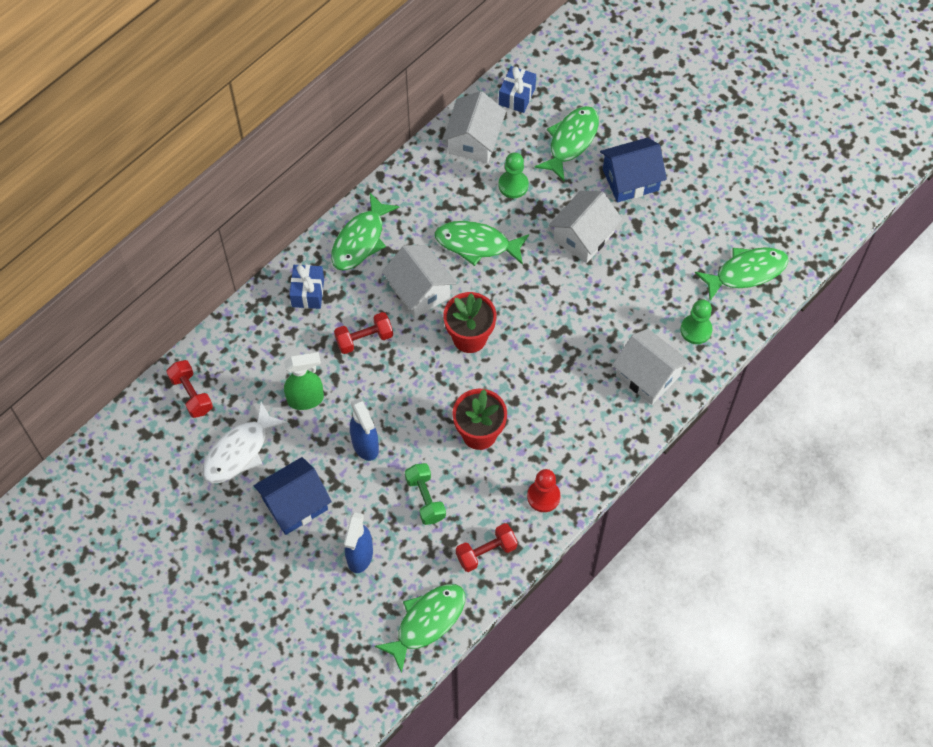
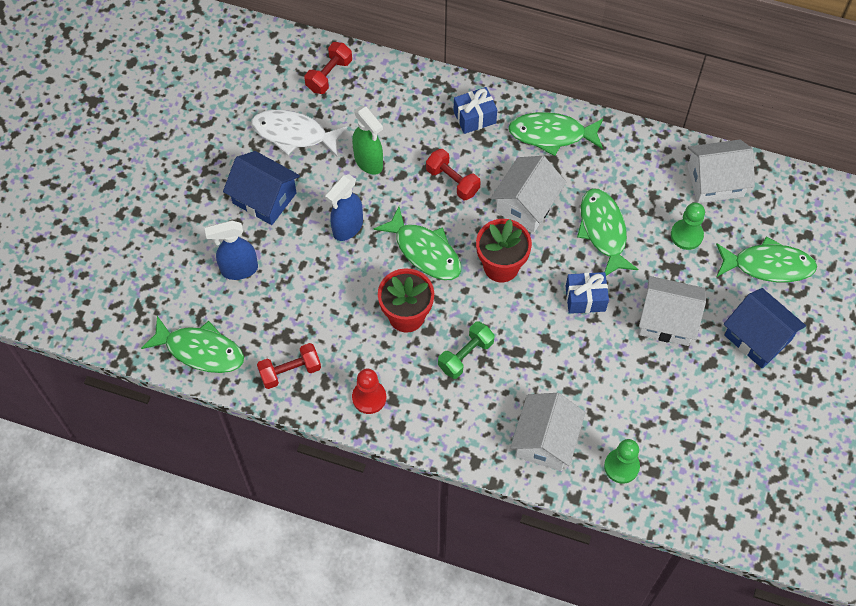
camera: 65 degrees right, 0 degrees up
green dumbbell [405,463,446,525] -> green dumbbell moved to [438,321,495,379]
red dumbbell [456,523,518,572] -> red dumbbell turned 60 degrees counterclockwise [257,343,321,389]
blue gift [499,66,536,113] -> blue gift moved to [565,272,609,314]
green fish [695,247,789,301] -> green fish moved to [374,206,461,280]

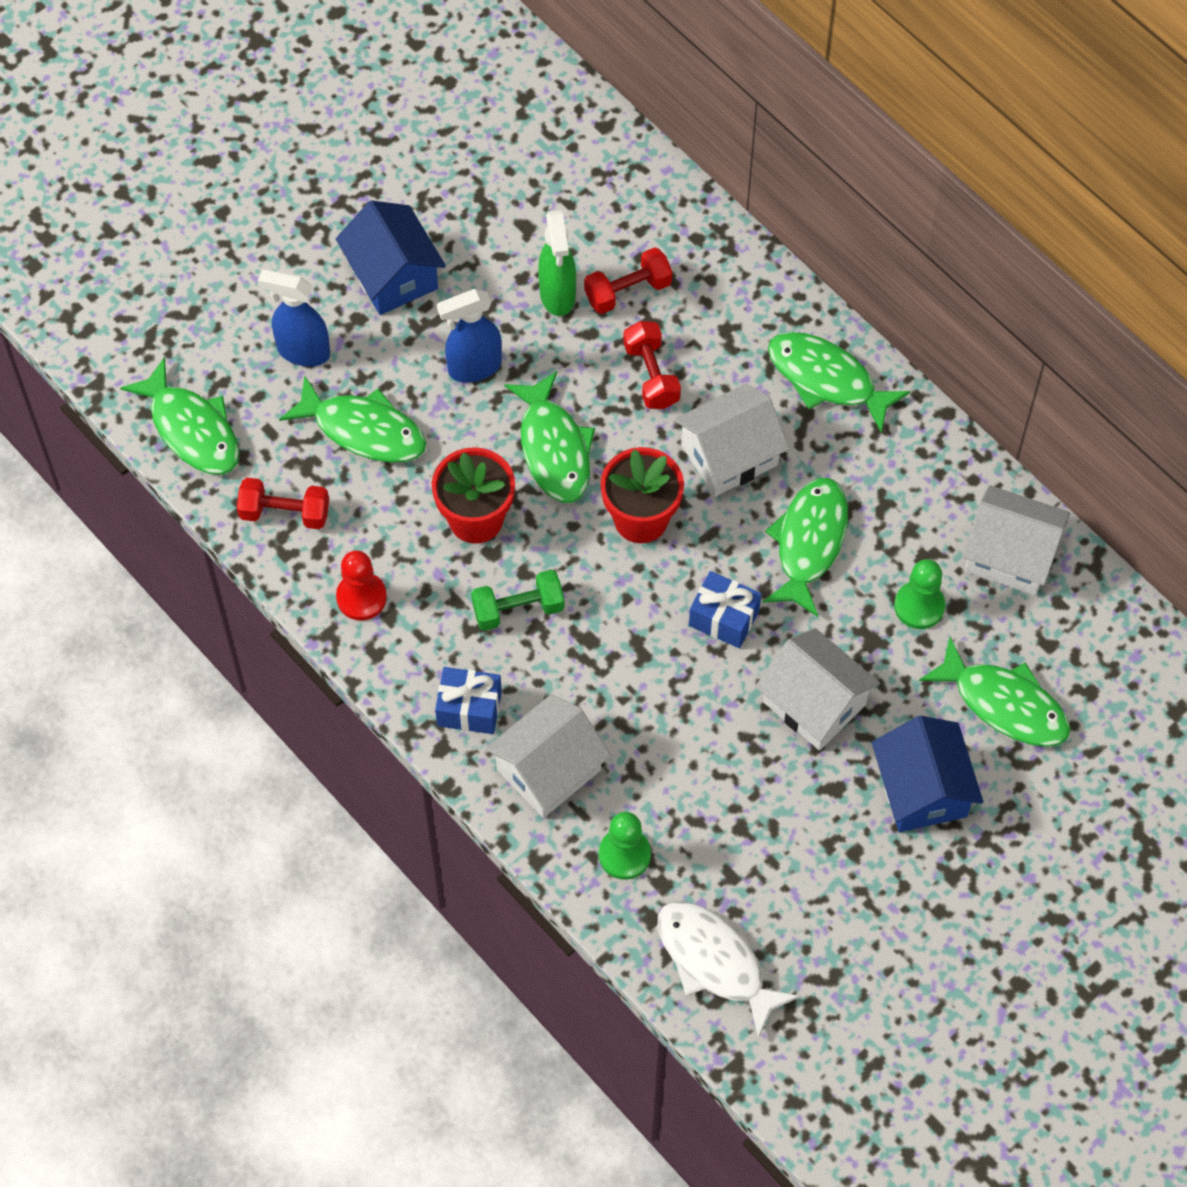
camera: 30 degrees right, 0 degrees up
white fish [251,110,347,156] -> white fish moved to [658,902,801,1038]
red dumbbell [304,42,352,94] -> red dumbbell moved to [584,247,672,314]
blue gift [454,87,497,134] -> blue gift moved to [435,667,502,734]
none -> green fish [279,376,426,463]

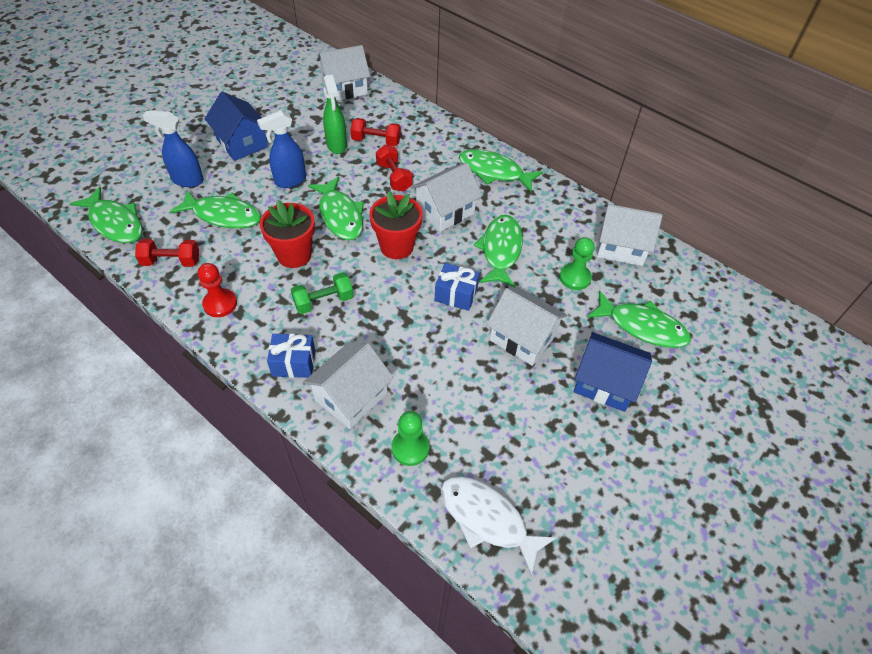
camera: 10 degrees left, 10 degrees down
red dumbbell [584,247,672,314] -> red dumbbell turned 45 degrees clockwise [351,118,401,146]
blue house [872,716,983,832] -> blue house turned 45 degrees counterclockwise [574,332,652,412]
none -> white house [316,45,370,101]

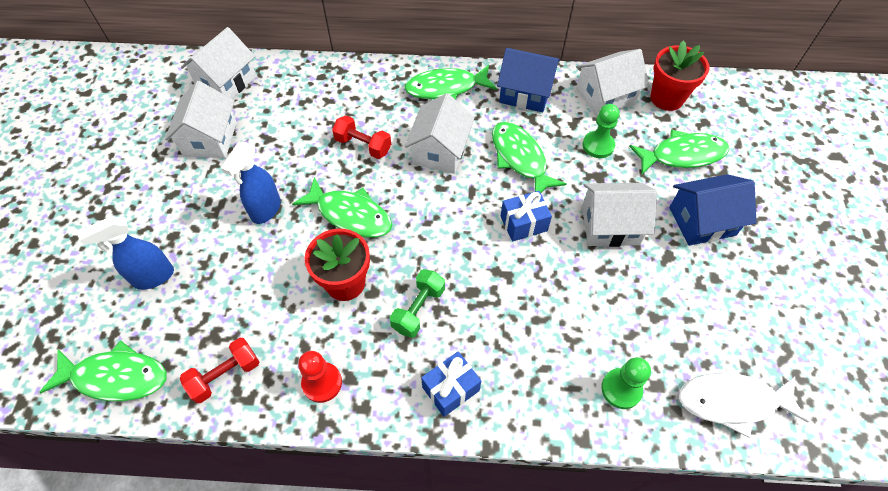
camera: 35 degrees left, 5 degrees up
green fish [170,190,261,229] -> none
blue house [205,91,268,161] -> blue house moved to [497,48,560,112]
white house [303,343,394,429] -> white house moved to [165,81,237,158]
green spray bottle [323,75,347,154] -> none
red dumbbell [351,118,401,146] -> none
red flower pot [369,192,423,259] -> red flower pot moved to [651,40,709,111]

